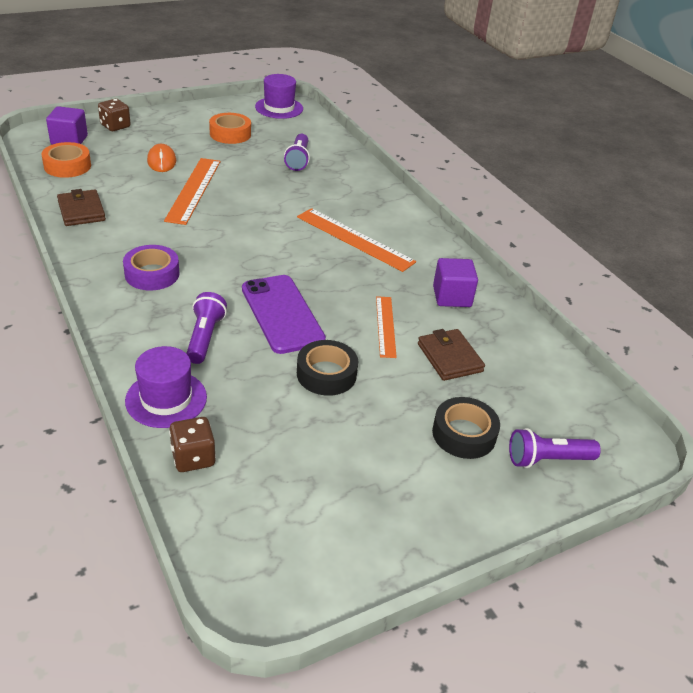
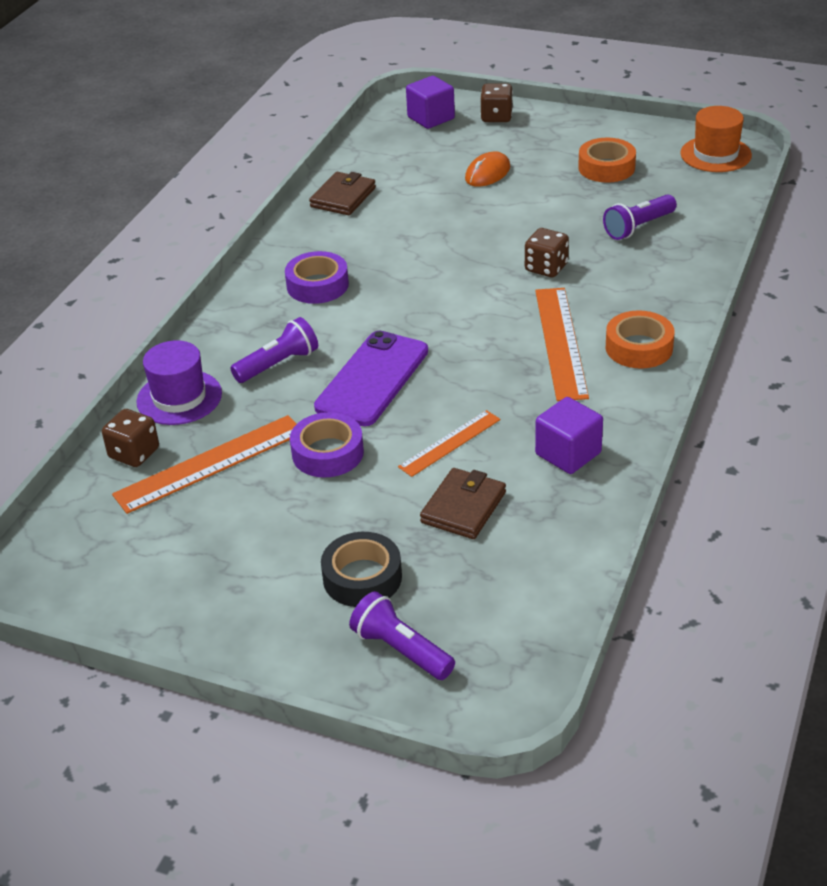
camera: 55 degrees right, 0 degrees up
orange tape [41,142,91,178] -> orange tape moved to [606,310,675,369]
orange ruler [164,158,221,225] -> orange ruler moved to [112,415,296,514]
purple hat [255,74,303,119] -> orange hat [680,106,752,172]
black tape [297,340,358,396] -> purple tape [290,412,364,478]
none -> brown dice [525,228,569,277]

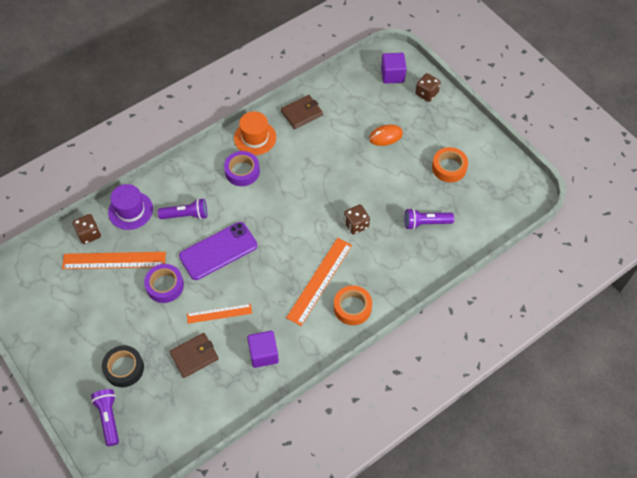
camera: 30 degrees right, 20 degrees up
orange hat [680,106,752,172] -> orange hat moved to [234,111,276,155]

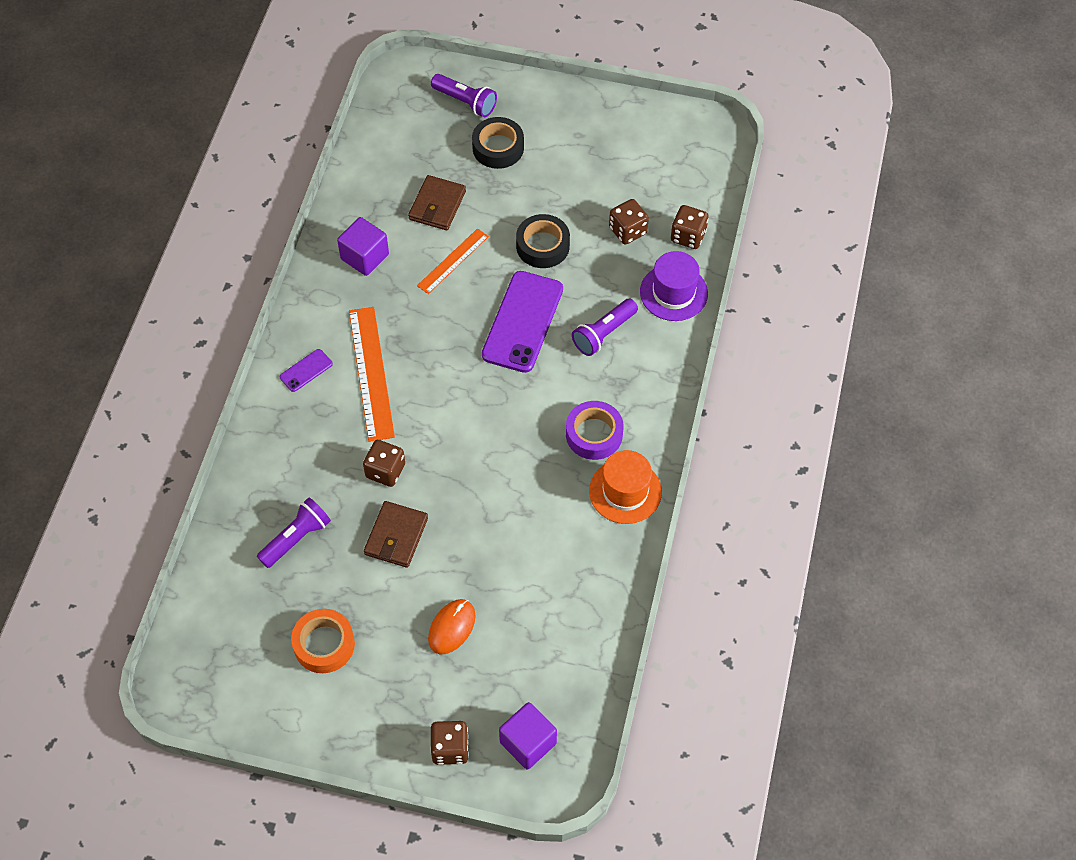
camera: 140 degrees right, 0 degrees up
orange ruler [62,252,166,269] -> brown dice [609,199,649,245]
purple tape [144,264,184,303] -> black tape [516,214,570,268]
brown wallet [281,95,323,129] -> brown wallet moved to [364,501,428,568]
orange tape [334,285,372,325] -> purple phone [280,349,333,392]

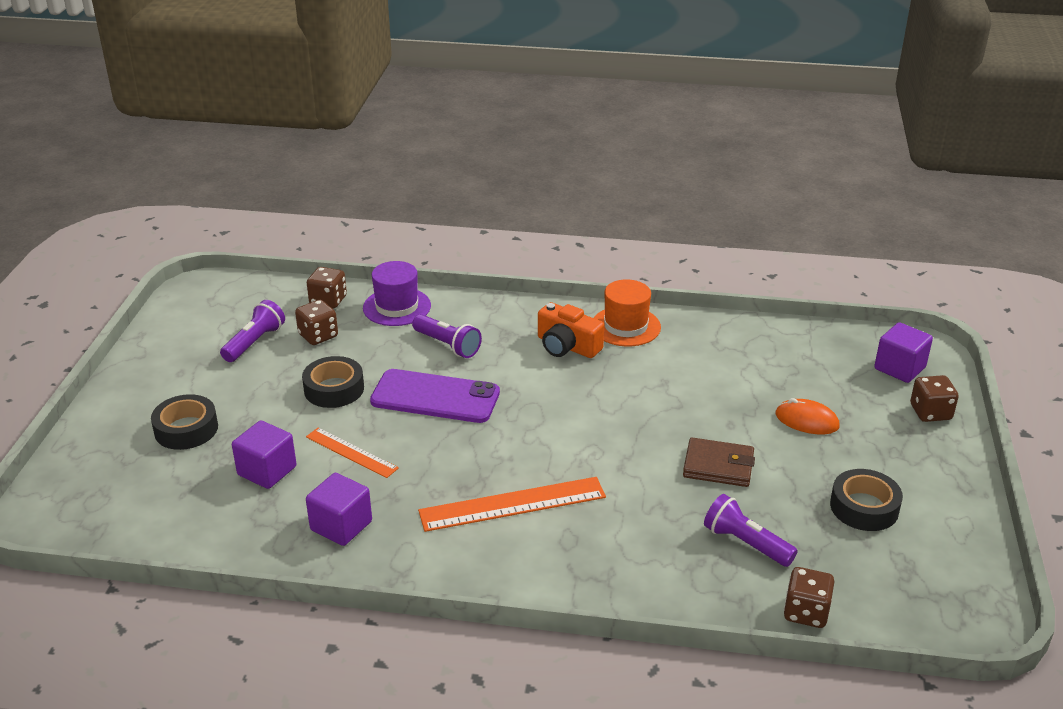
camera: 95 degrees left, 25 degrees down
purple phone [280,349,333,392] -> none
orange tape [291,609,355,673] -> black tape [830,469,903,531]
brown dice [363,440,405,487] -> brown dice moved to [784,567,834,628]
brown wallet [408,175,466,230] -> purple cube [232,420,297,489]
purple flashlight [431,74,497,117] -> purple flashlight moved to [220,300,285,362]
purple tape [566,401,623,460] -> orange camera [538,302,604,358]

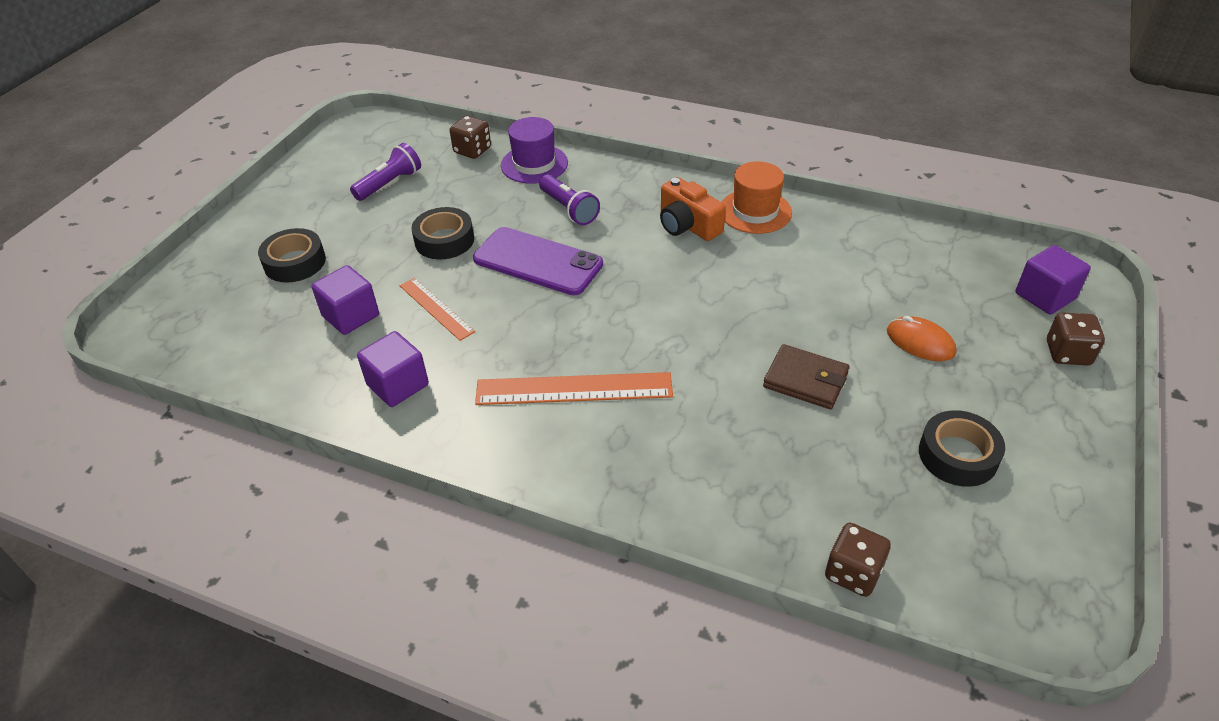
camera: 15 degrees right, 10 degrees up
brown dice [295,300,338,345] -> none
purple flashlight [704,494,798,567] -> none

